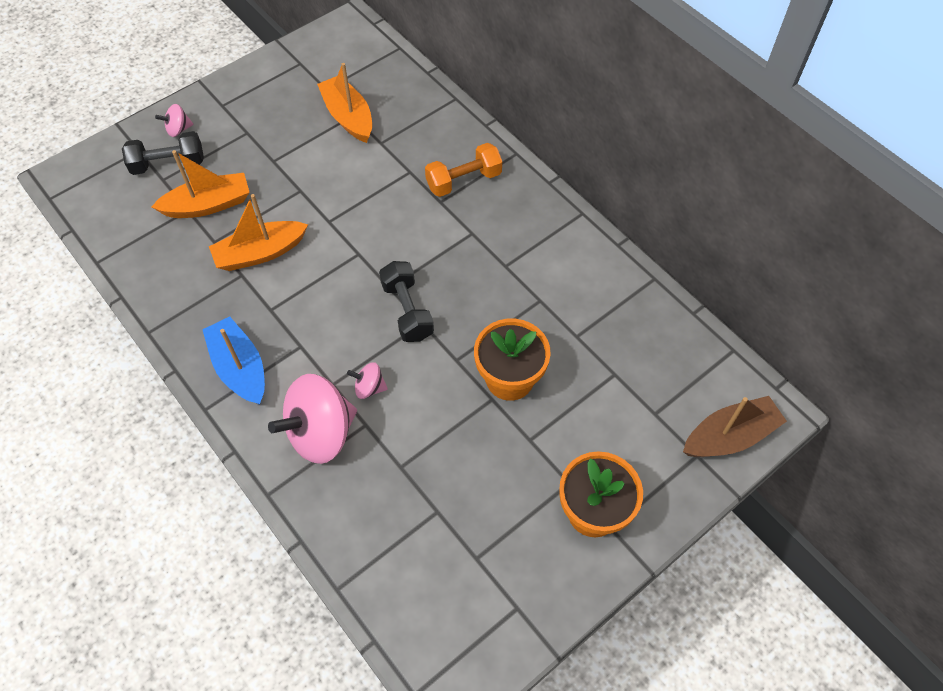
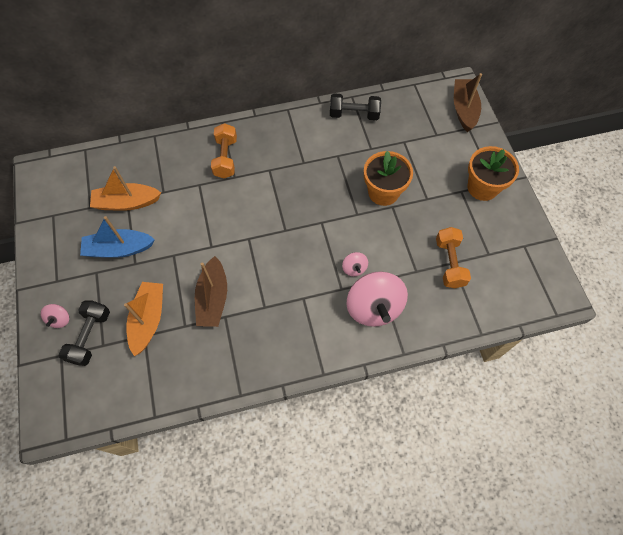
camera: 65 degrees left, 5 degrees up
blue boat [202,317,265,405] -> blue boat moved to [80,216,155,258]
orange boat [209,194,308,271] -> brown boat [195,256,227,327]
pink spinning top [347,362,388,399] -> pink spinning top turned 45 degrees counterclockwise [342,252,368,276]
black dumbbell [379,261,434,342] -> black dumbbell moved to [330,93,381,120]
none -> orange dumbbell [436,227,471,288]

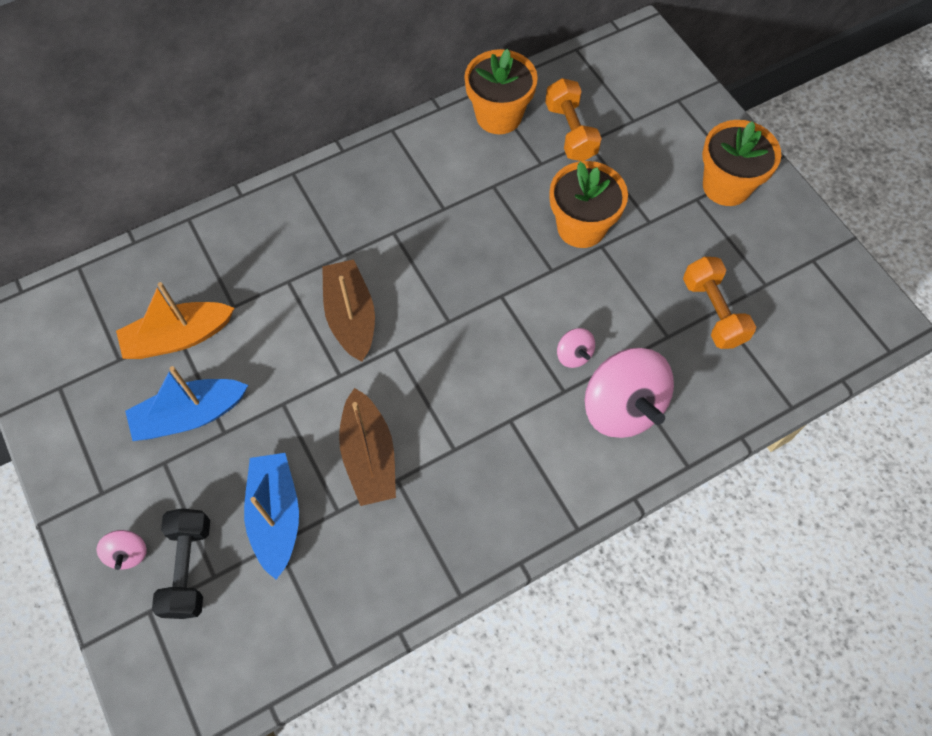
camera: 15 degrees left, 0 degrees up
orange boat [124,282,163,356] -> blue boat [244,453,299,580]
orange dumbbell [211,123,237,178] -> orange dumbbell moved to [545,78,602,161]
black dumbbell [330,93,381,120] -> orange flower pot [464,49,538,134]
brown boat [454,73,482,132] -> brown boat moved to [322,259,375,362]

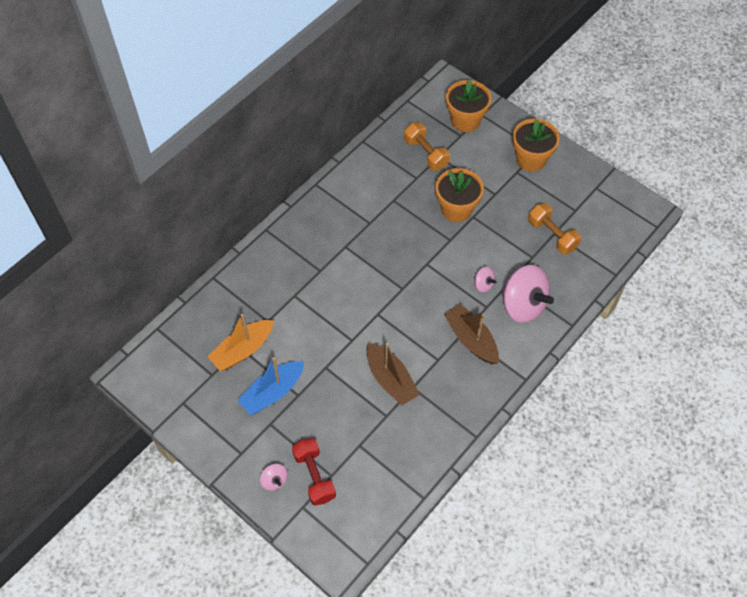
camera: 20 degrees left, 5 degrees down
black dumbbell [152,508,210,619] -> red dumbbell [292,438,336,506]
blue boat [244,453,299,580] -> none
brown boat [322,259,375,362] -> brown boat moved to [444,304,499,364]
orange flower pot [464,49,538,134] -> orange flower pot moved to [446,80,491,132]

